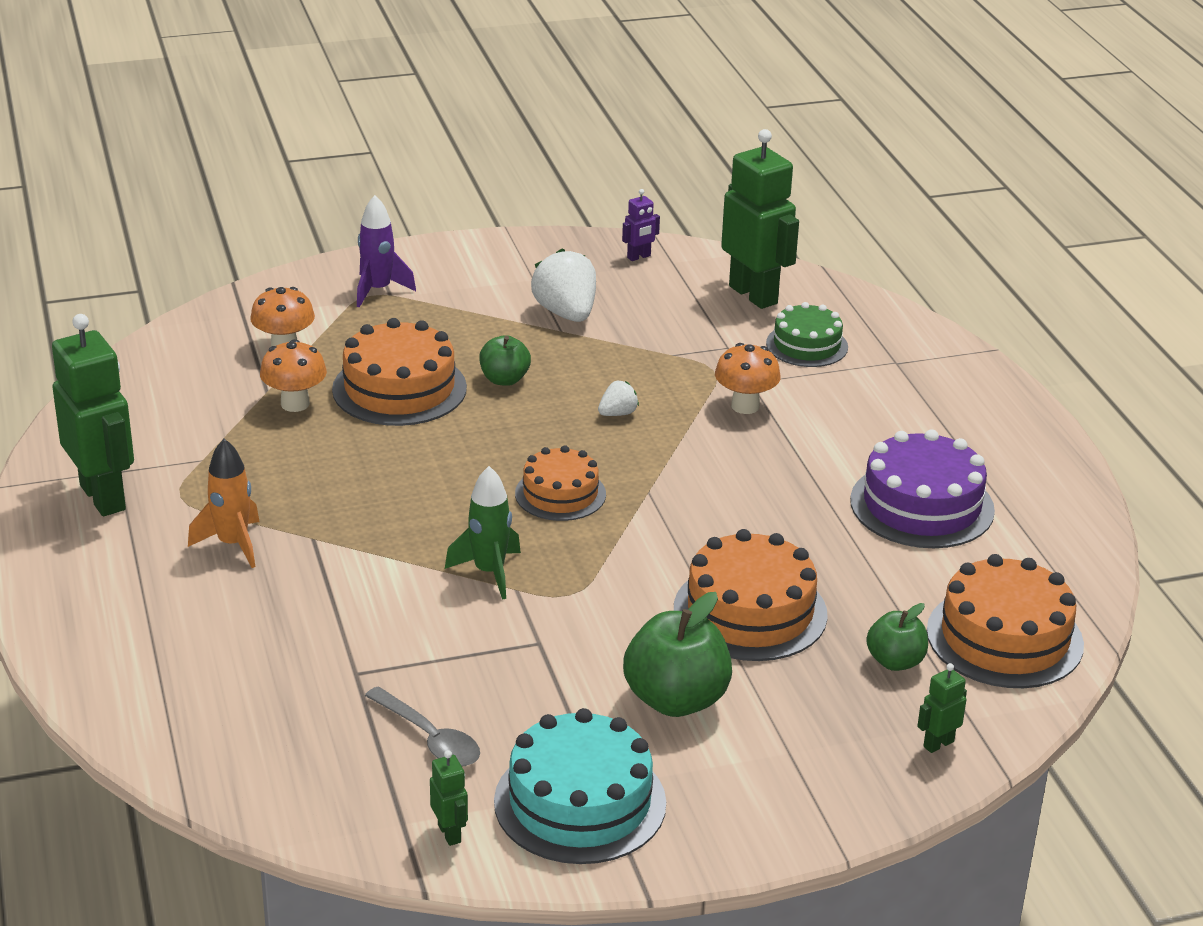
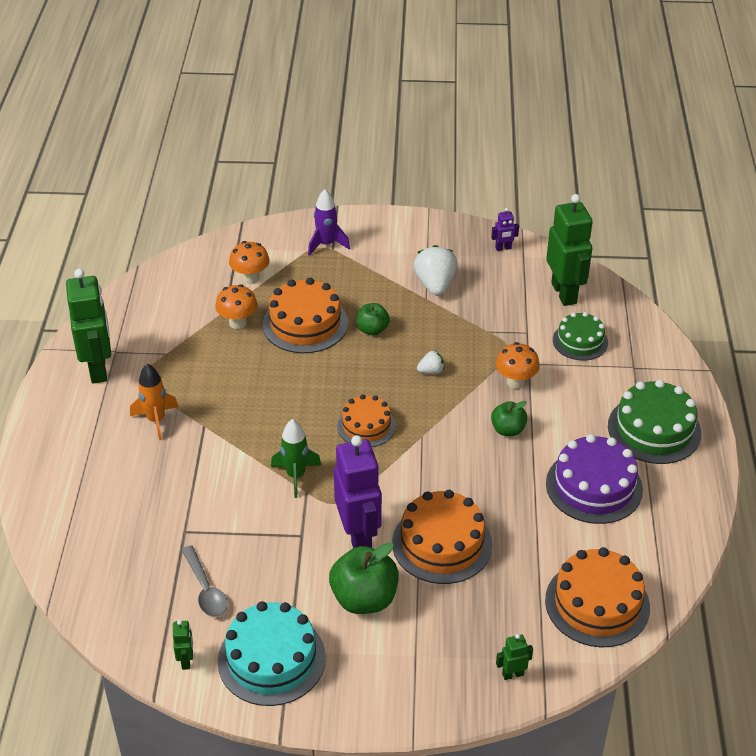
camera: 20 degrees right, 10 degrees up
green apple [866,603,928,671] -> green apple moved to [491,401,527,436]
none -> purple robot [334,435,382,548]
none -> green cake [608,380,701,464]

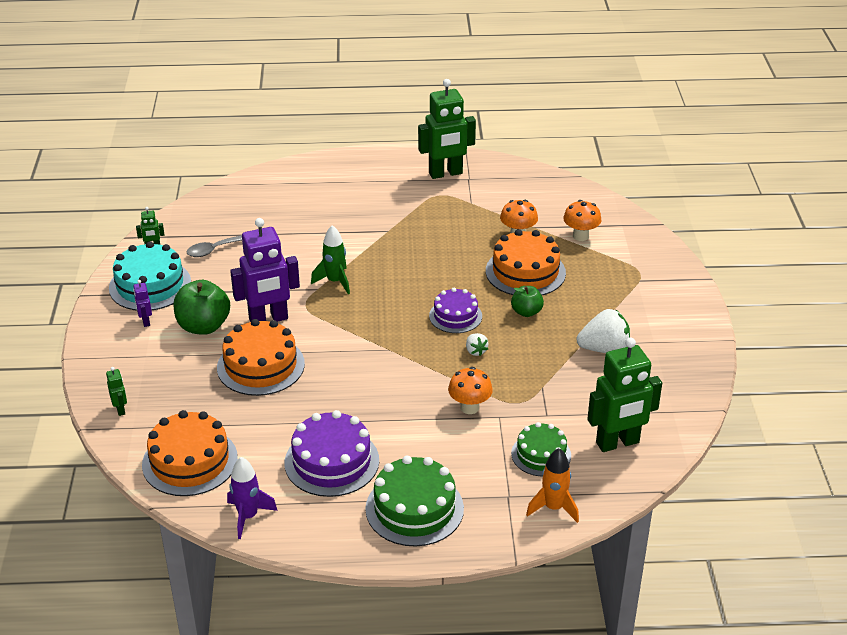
camera: 85 degrees right, 5 degrees down
orange rocket [130,364,178,440] -> orange rocket moved to [526,448,579,523]
purple rocket [308,189,350,256] -> purple rocket moved to [227,457,278,539]
orange cake [337,394,396,447] -> none
purple robot [491,208,519,251] -> purple robot moved to [133,280,152,327]
green apple [491,401,527,436] -> none
none -> purple cake [429,288,482,333]

